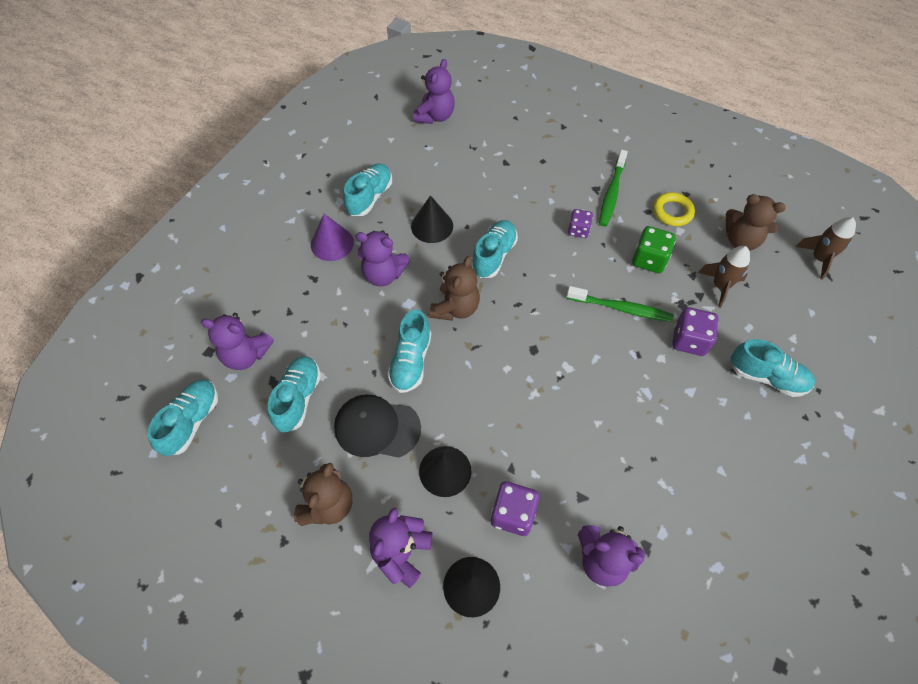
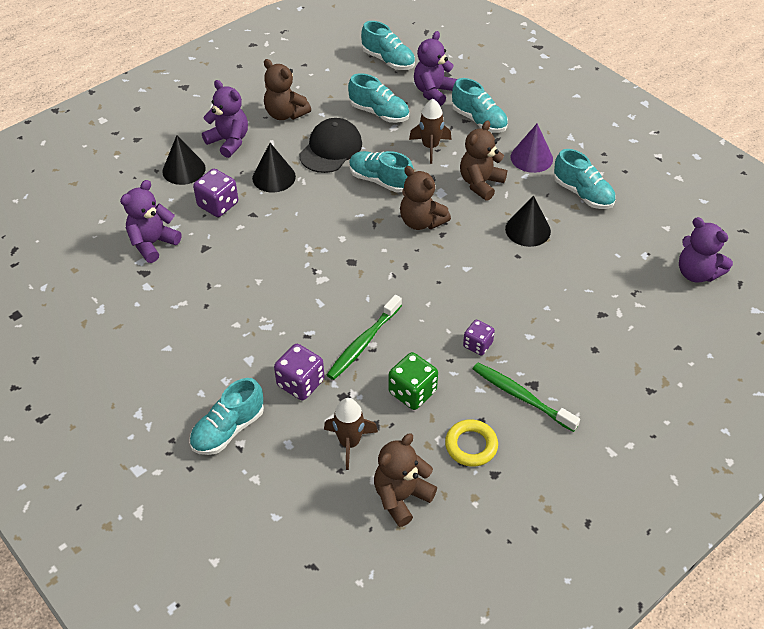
camera: 110 degrees right, 10 degrees down
purple teddy bear [356,231,410,286] -> brown teddy bear [460,120,507,201]
turquoise shoe [471,220,518,278] -> turquoise shoe moved to [452,78,508,133]
brown rocket [796,217,856,280] -> brown rocket moved to [409,99,452,164]

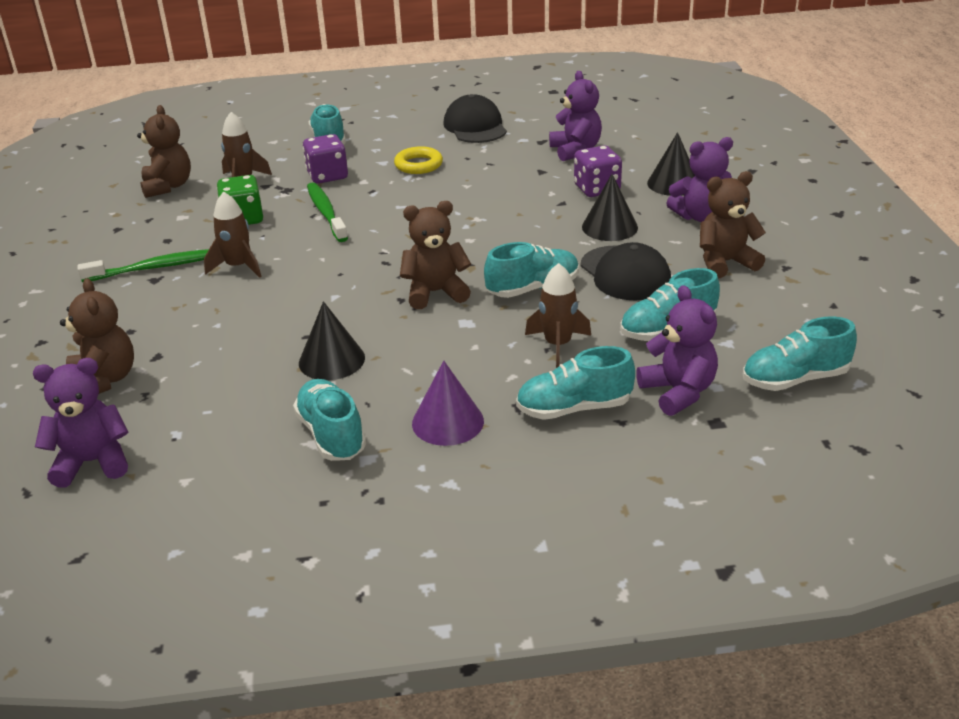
camera: 125 degrees right, 15 degrees down
yellow ring [445,419,498,467] -> yellow ring moved to [394,146,443,174]
brown teddy bear [460,120,507,201] -> brown teddy bear moved to [60,278,134,394]
purple dice [463,320,495,356] -> brown rocket [204,191,262,278]
turquoise shoe [554,149,615,209] -> turquoise shoe turned 75 degrees clockwise [293,379,366,461]
none -> black cap [443,94,507,143]

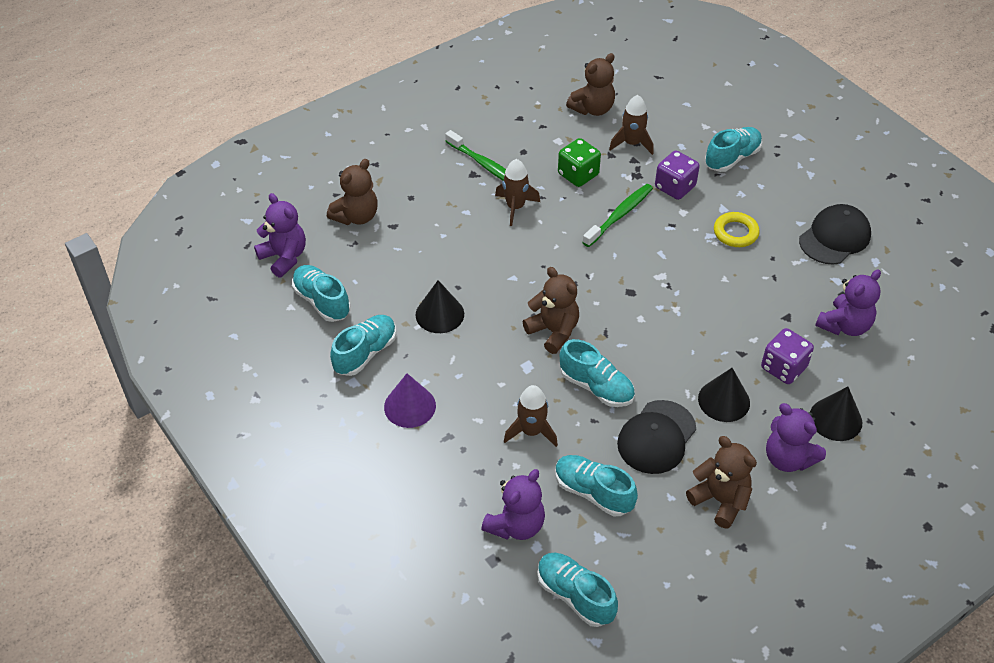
camera: 60 degrees right, 15 degrees up
turquoise shoe [516,346,635,420] -> turquoise shoe moved to [292,265,350,322]

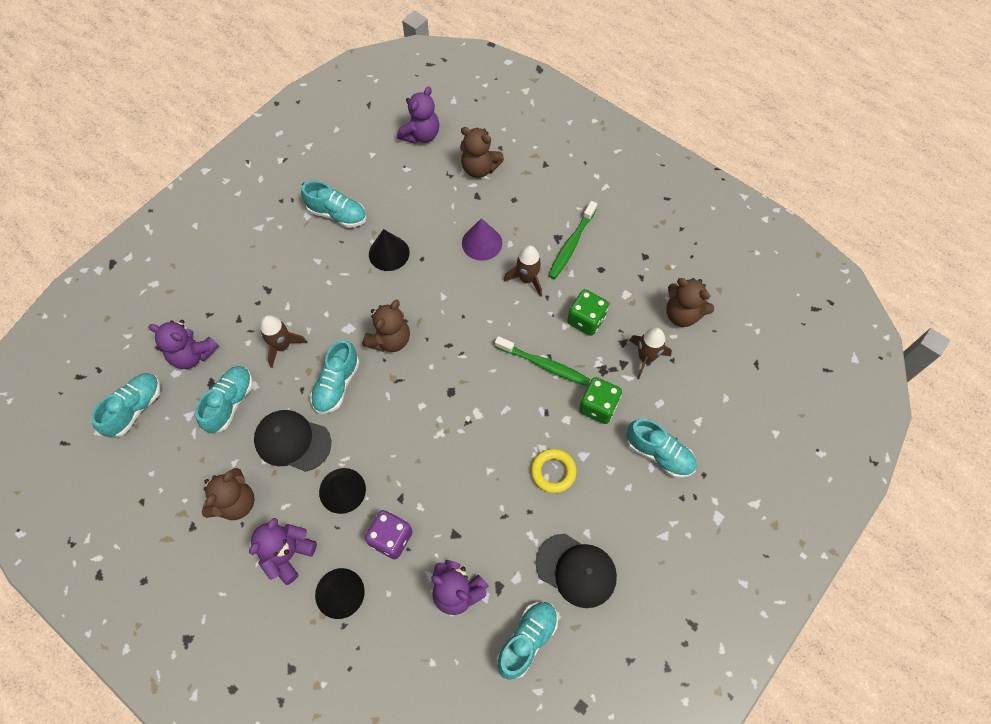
camera: 75 degrees right, 15 degrees up
turquoise shoe [292,265,350,322] -> turquoise shoe moved to [497,602,558,680]
purple cone [384,373,436,428] -> purple cone moved to [462,218,502,261]
purple dice [655,151,700,200] -> green dice [579,377,622,424]

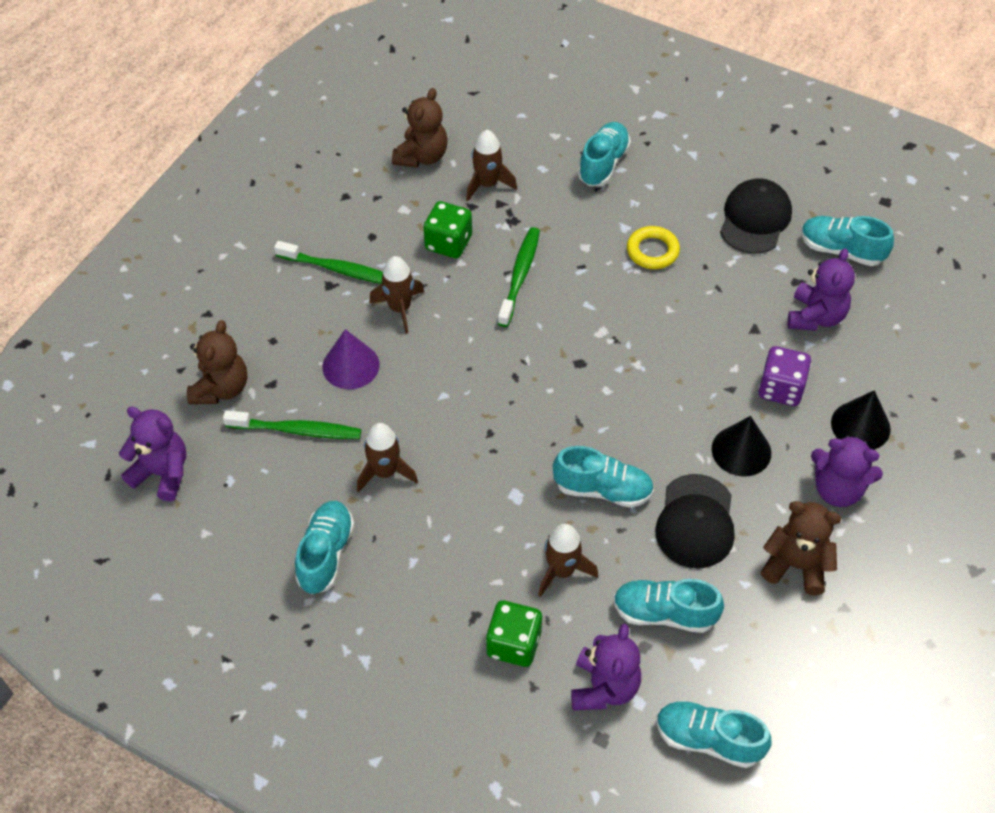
camera: 100 degrees left, 10 degrees down
brown teddy bear [362,300,410,352] -> none
black cone [369,229,410,271] -> brown rocket [357,423,418,493]
green dice [579,377,622,424] -> green dice moved to [486,600,542,667]
none -> green toothbrush [223,410,361,439]

